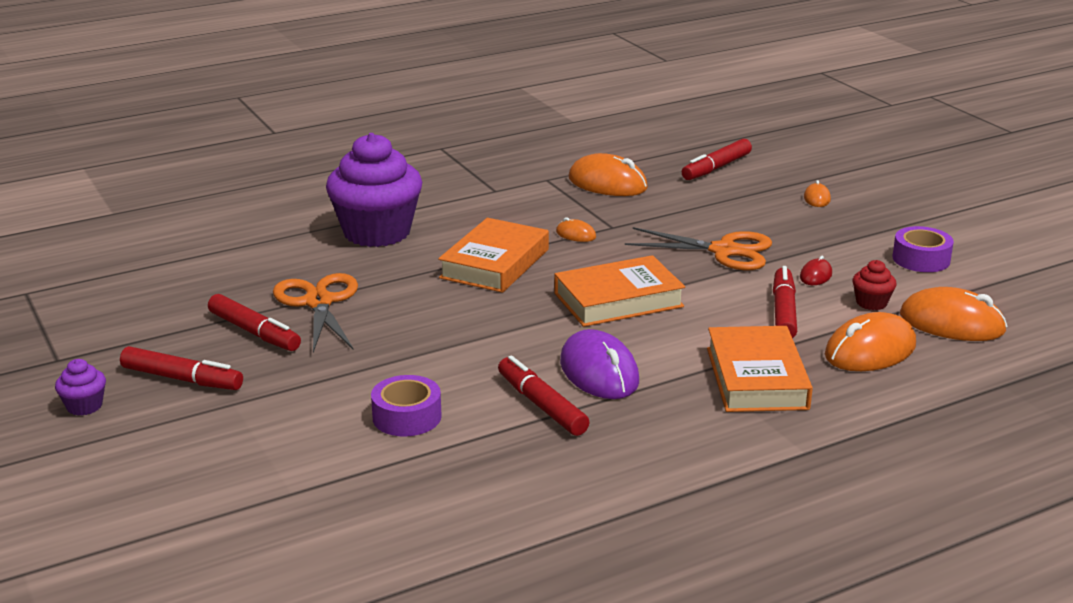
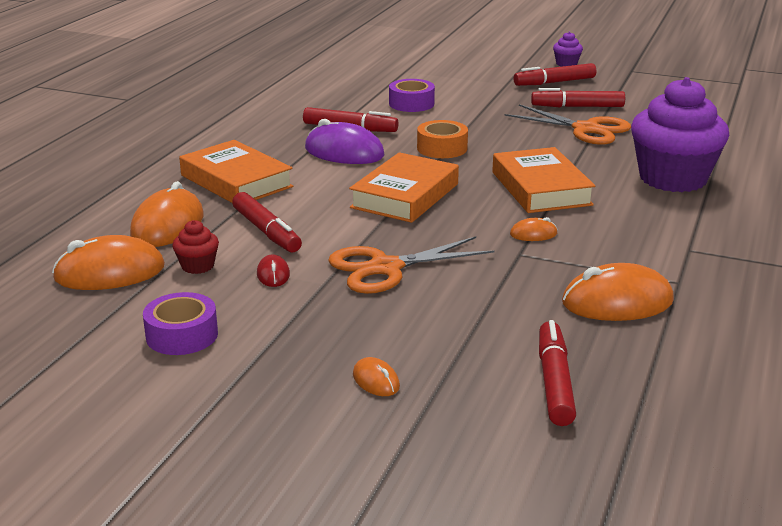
camera: 140 degrees right, 0 degrees up
none -> orange tape [417,120,468,158]

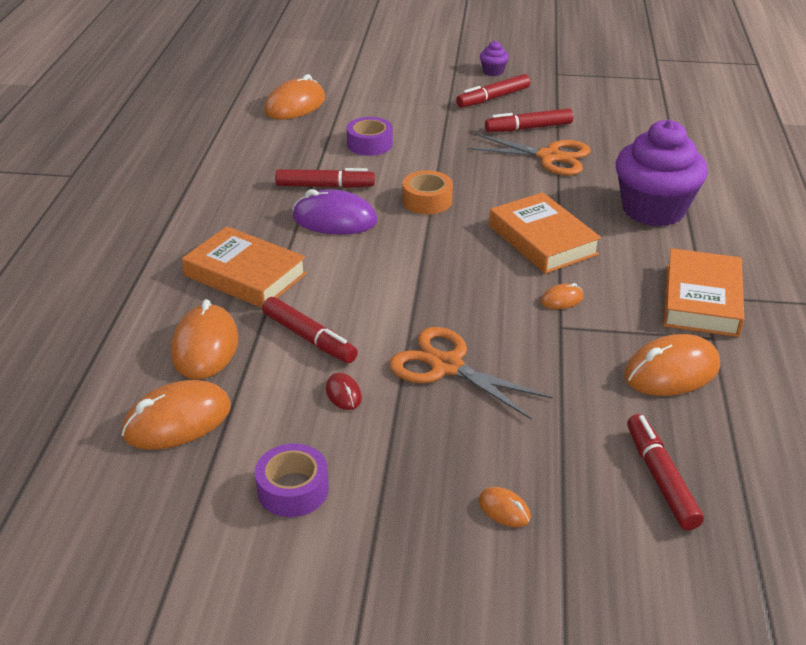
camera: 15 degrees left, 10 degrees up
red cupcake [172,220,219,274] -> none
orange scissors [328,236,495,294] -> orange scissors turned 75 degrees clockwise [389,327,552,420]
orange book [349,152,459,223] -> orange book moved to [663,248,744,337]
none -> orange mouse [264,74,325,120]

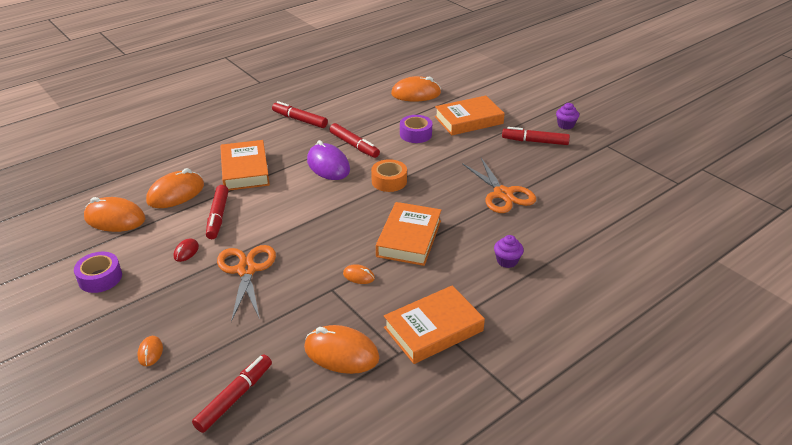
camera: 45 degrees right, 0 degrees up
red marker [485,108,573,132] -> red marker moved to [272,101,328,128]
purple cupcake [616,120,708,227] -> purple cupcake [494,235,524,268], size x0.41
none -> orange book [435,96,505,135]

